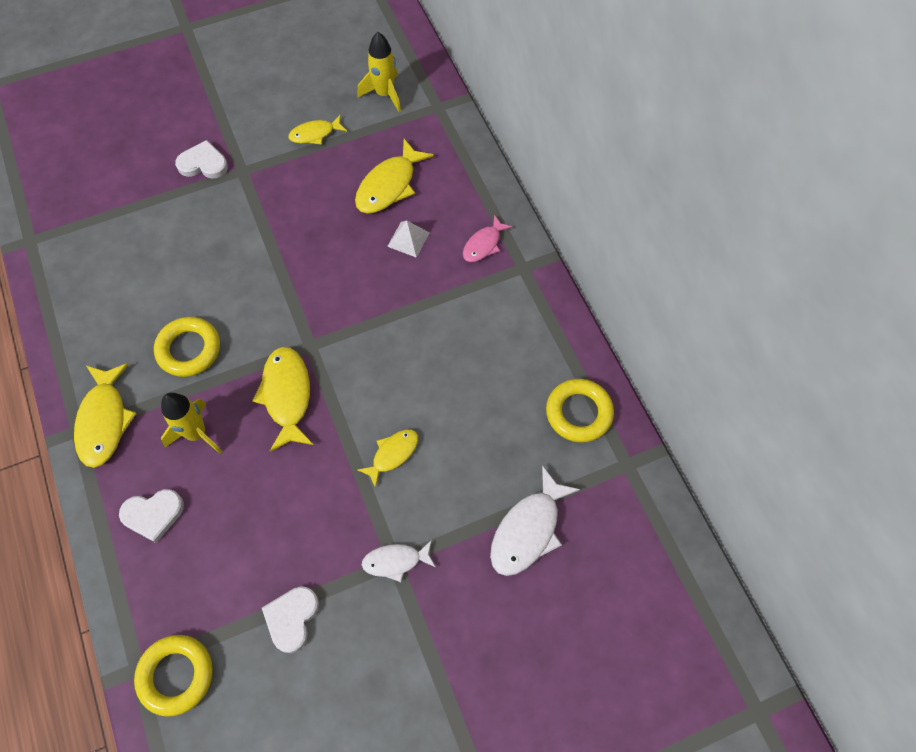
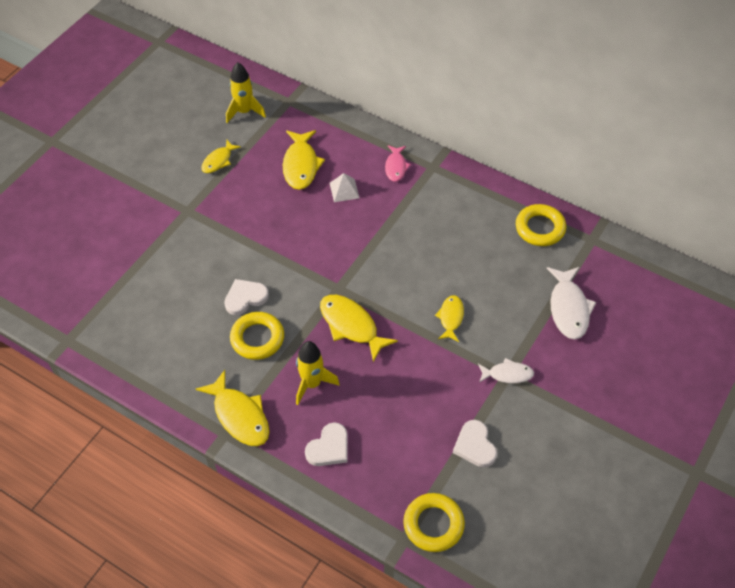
camera: 35 degrees left, 10 degrees down
white heart [175,140,228,179] -> white heart moved to [224,279,269,315]
white fish [362,540,435,582] -> white fish turned 135 degrees counterclockwise [478,358,534,383]

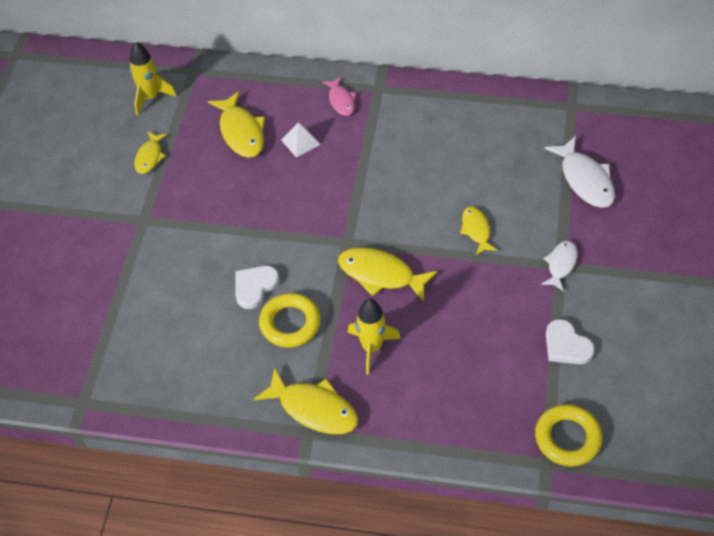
camera: 20 degrees left, 0 degrees up
white heart [305,422,348,466] -> none
white fish [478,358,534,383] -> white fish turned 45 degrees counterclockwise [541,241,577,291]
yellow ring [516,204,566,246] -> none

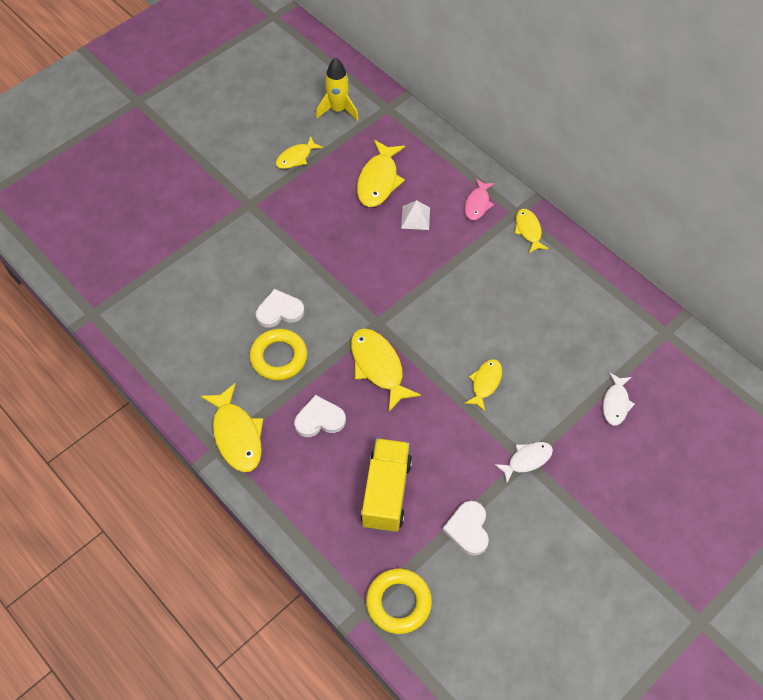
camera: 35 degrees right, 5 degrees up
yellow rocket [348,299,401,374] -> white heart [294,395,346,437]
white fish [545,136,615,208] -> white fish [603,372,635,426], size x0.61
none -> yellow truck [361,438,412,532]
none -> yellow fish [514,209,548,253]

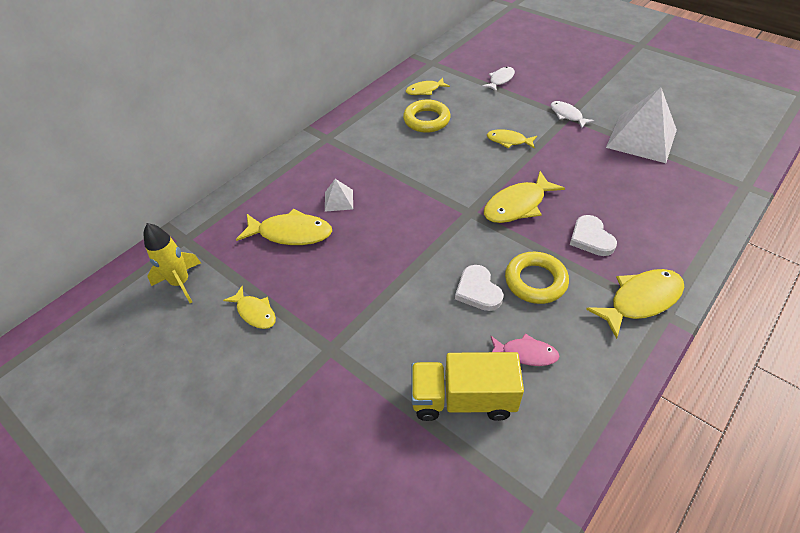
camera: 95 degrees left, 10 degrees down
yellow truck [361,438,412,532] -> yellow truck moved to [411,352,524,421]
yellow ring [366,569,432,634] -> yellow ring moved to [403,100,451,133]
white heart [442,501,489,556] -> white pyramid [606,87,677,163]
pink fish [464,179,495,220] -> pink fish moved to [491,333,560,366]
yellow fish [514,209,548,253] -> yellow fish moved to [406,78,450,95]
white fish [603,372,635,426] -> white fish turned 60 degrees counterclockwise [482,67,515,92]

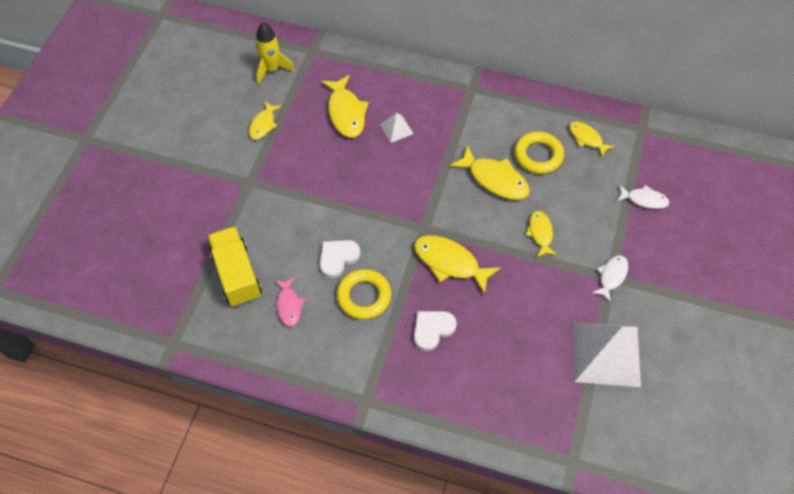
camera: 65 degrees right, 10 degrees up
yellow fish [586,269,684,339] -> yellow fish moved to [449,145,530,200]

